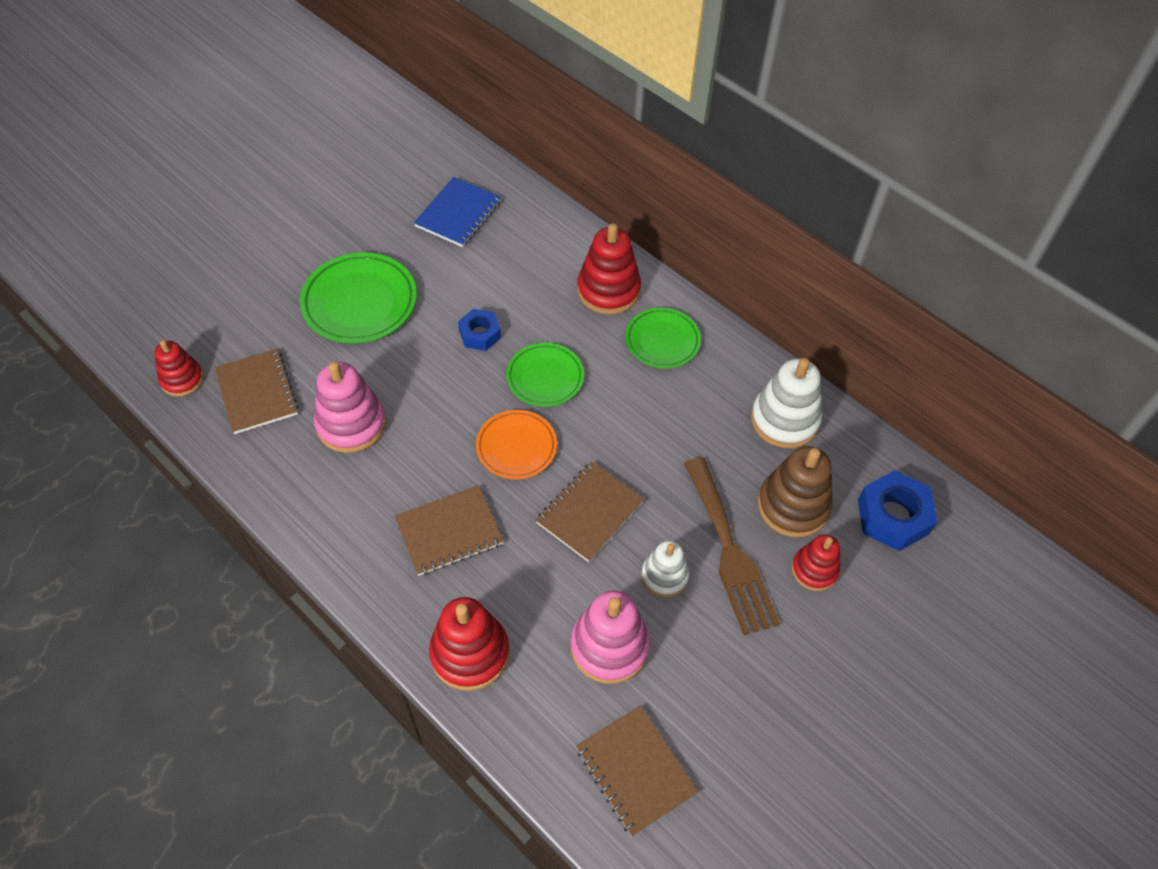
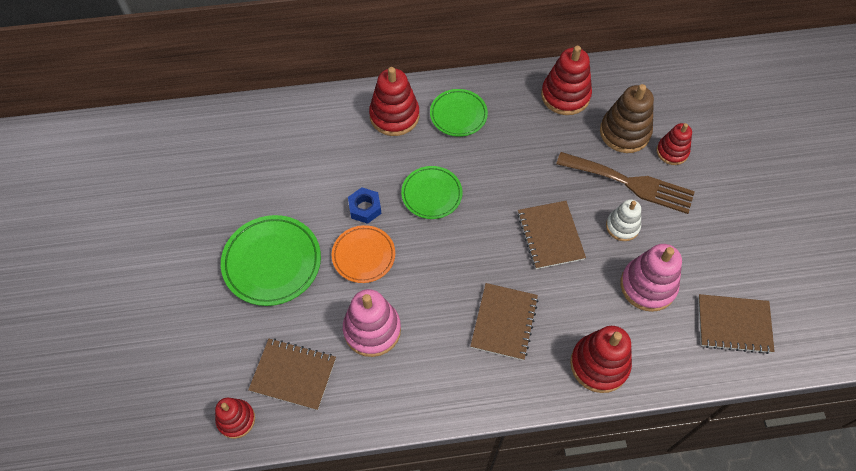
camera: 50 degrees left, 5 degrees up
blue notebook [414,177,501,247] -> none
orange plate [476,410,557,480] -> orange plate moved to [332,225,395,283]
white stacking toy [751,358,822,448] -> red stacking toy [541,46,592,115]
blue nut [858,470,938,551] -> none

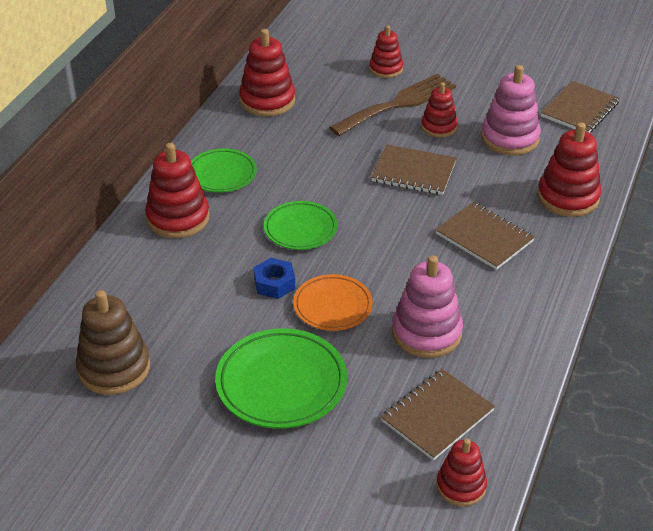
camera: 60 degrees left, 20 degrees down
brown stacking toy [600,84,654,153] -> brown stacking toy moved to [76,290,150,395]
white stacking toy [606,199,641,241] -> red stacking toy [421,82,458,138]

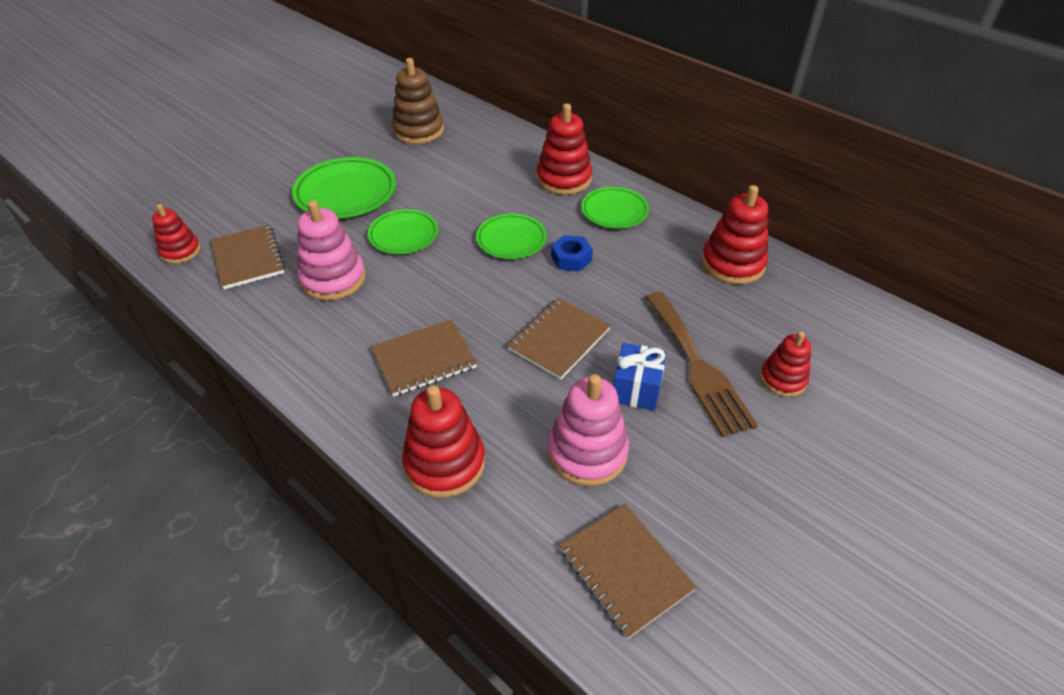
camera: 110 degrees right, 5 degrees up
blue nut [254,258,295,299] -> blue nut moved to [551,235,593,271]
orange plate [293,274,373,331] -> green plate [368,209,438,254]
red stacking toy [421,82,458,138] -> blue gift [613,343,666,411]

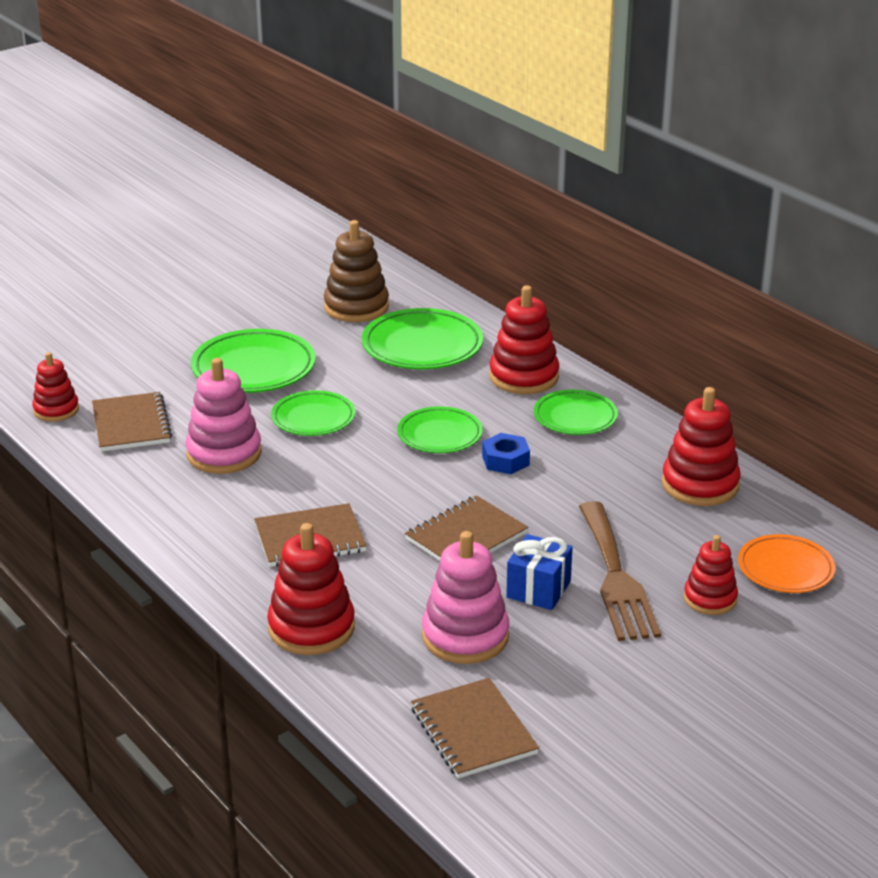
camera: 10 degrees right, 15 degrees down
none -> green plate [362,308,483,369]
none -> orange plate [738,534,835,593]

